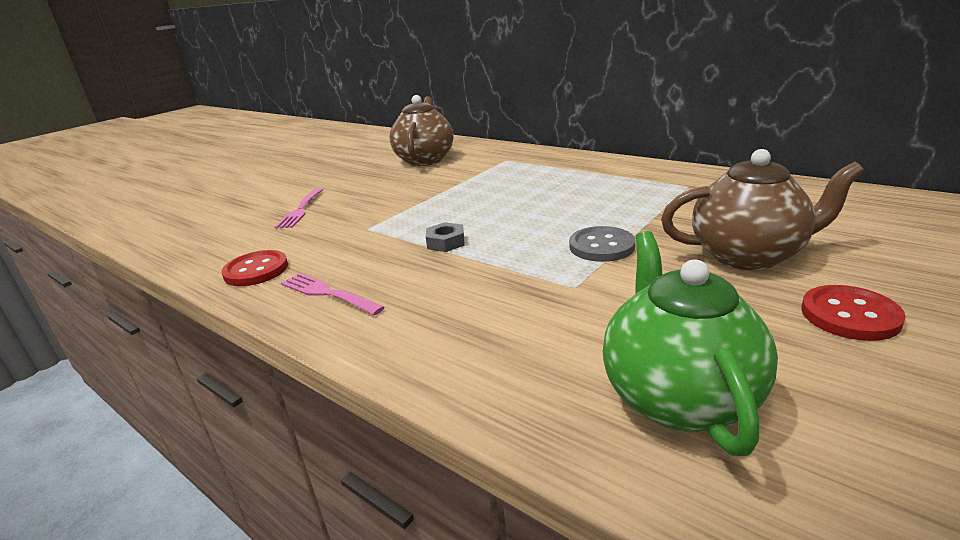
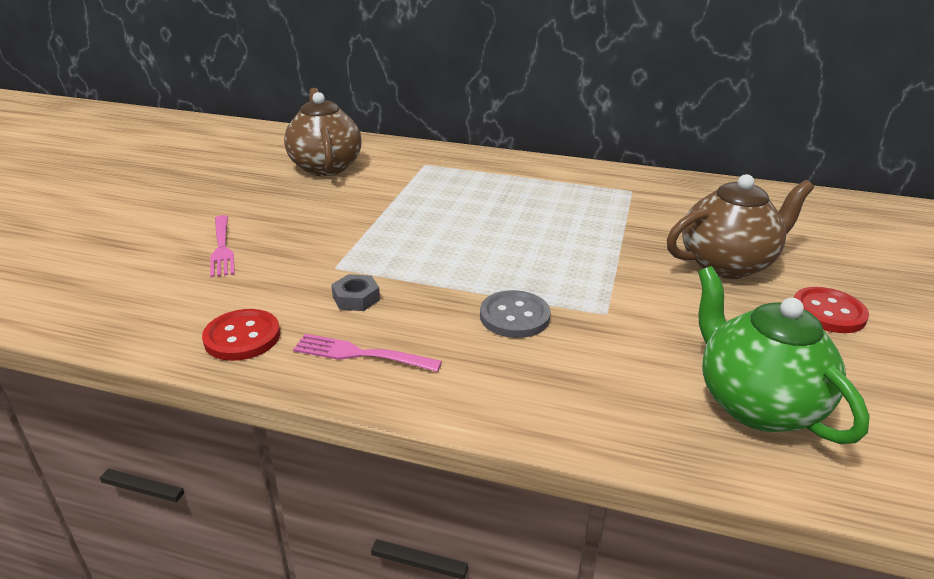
camera: 25 degrees left, 5 degrees up
grey nut [426,222,465,252] -> grey nut moved to [331,274,380,311]
grey button [569,226,635,262] -> grey button moved to [480,290,551,338]

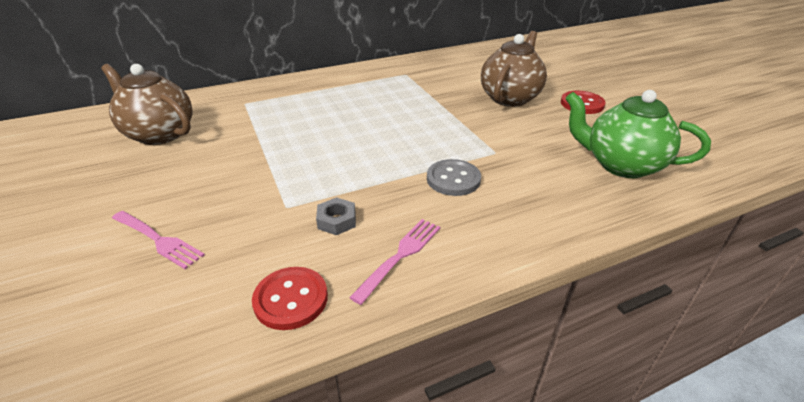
camera: 40 degrees left, 5 degrees up
pink fork [293,334,442,372] -> pink fork turned 150 degrees clockwise [349,219,440,305]

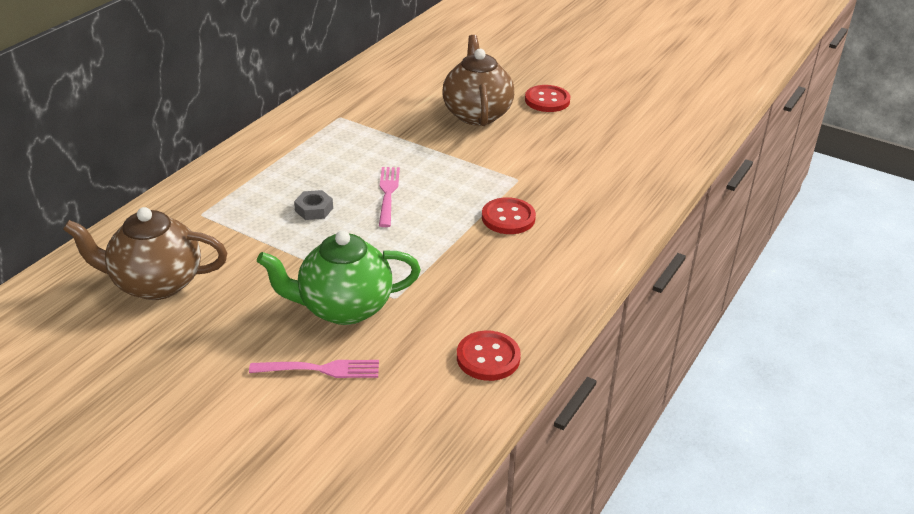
camera: 35 degrees left, 0 degrees up
grey nut [316,197,356,235] -> grey nut moved to [294,190,333,220]
pink fork [349,219,440,305] -> pink fork moved to [379,167,400,227]
grey button [427,159,481,196] -> red button [482,197,536,234]
green teapot [565,90,711,178] -> green teapot moved to [257,231,421,325]

